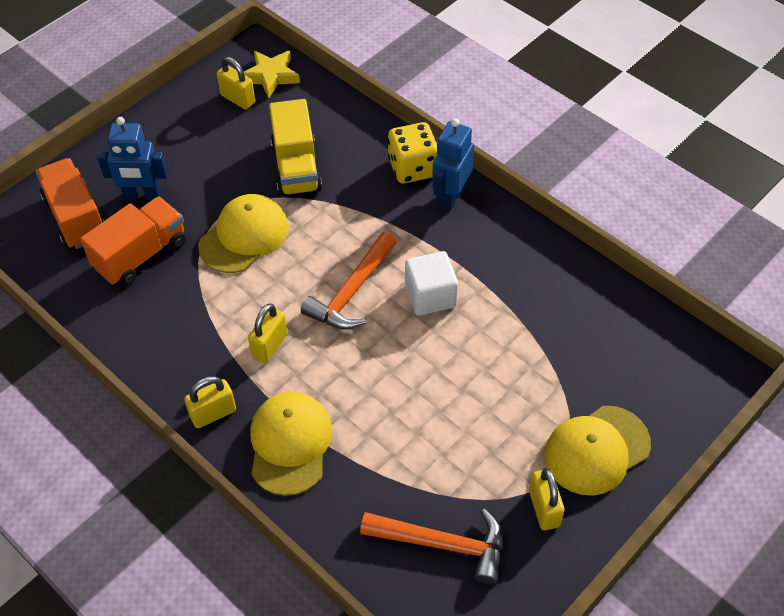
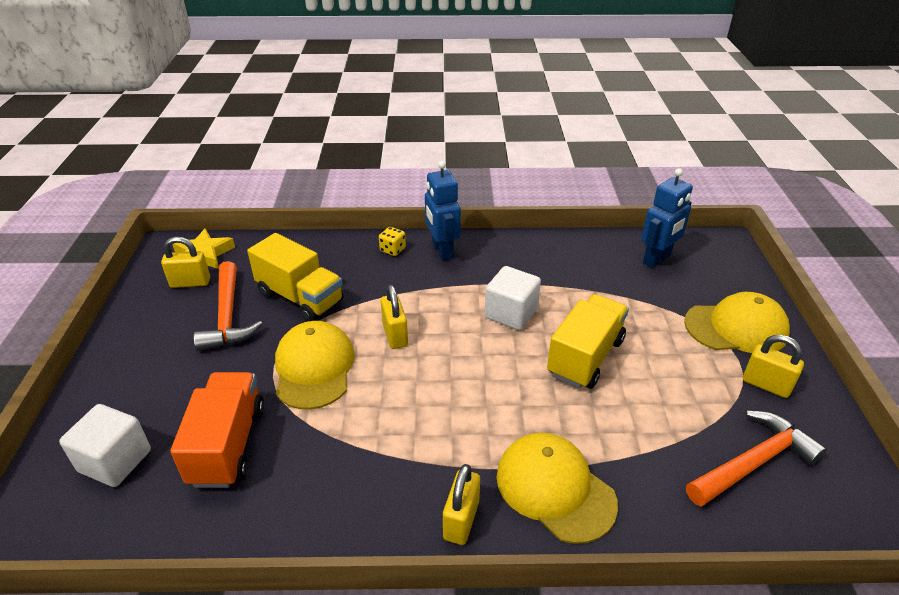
camera: 45 degrees left, 15 degrees down
orange truck [35,158,104,249] -> white cube [59,404,151,487]
blue robot [97,117,167,200] -> blue robot moved to [641,168,693,268]
yellow padlock [248,303,288,363] -> yellow padlock moved to [381,285,408,349]
orange hammer [301,232,397,330] -> orange hammer moved to [194,261,263,351]
yellow dice [388,122,437,183] -> yellow dice [379,227,406,256], size x0.52
yellow cap [545,406,651,496] -> yellow cap turned 105 degrees counterclockwise [684,292,790,353]
none -> yellow truck [547,294,629,389]

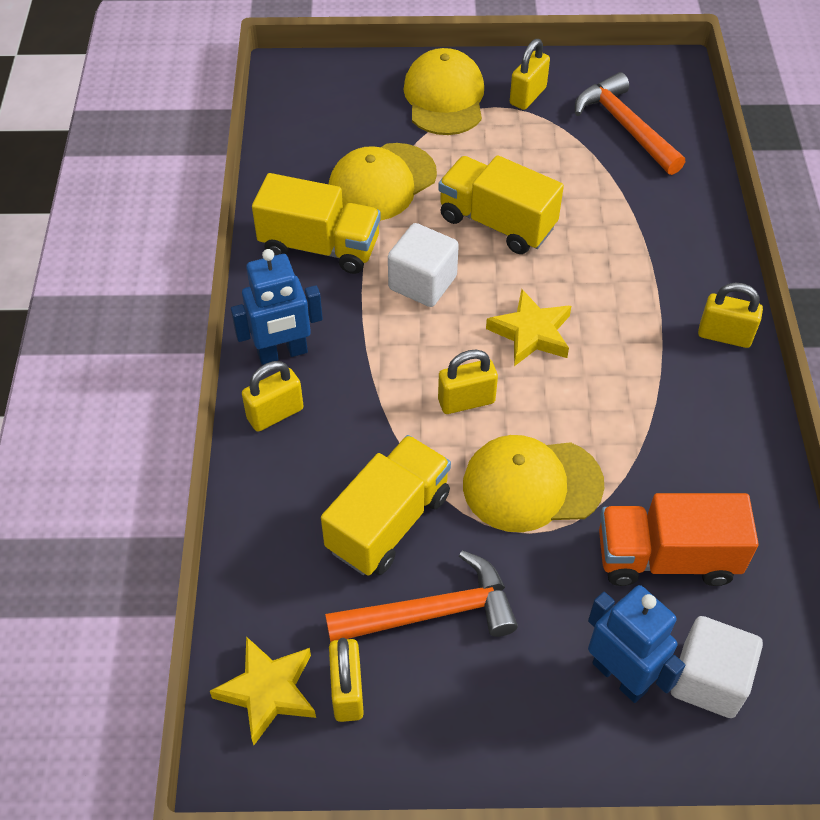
camera: 90 degrees left, 15 degrees up
yellow dice [379,227,406,256] -> yellow padlock [242,361,304,432]
yellow cap [497,433,618,544] -> yellow cap moved to [329,143,437,221]
blue robot [641,168,693,268] -> blue robot moved to [588,585,685,703]
none -> yellow truck [252,173,381,274]
none -> yellow star [486,289,571,366]

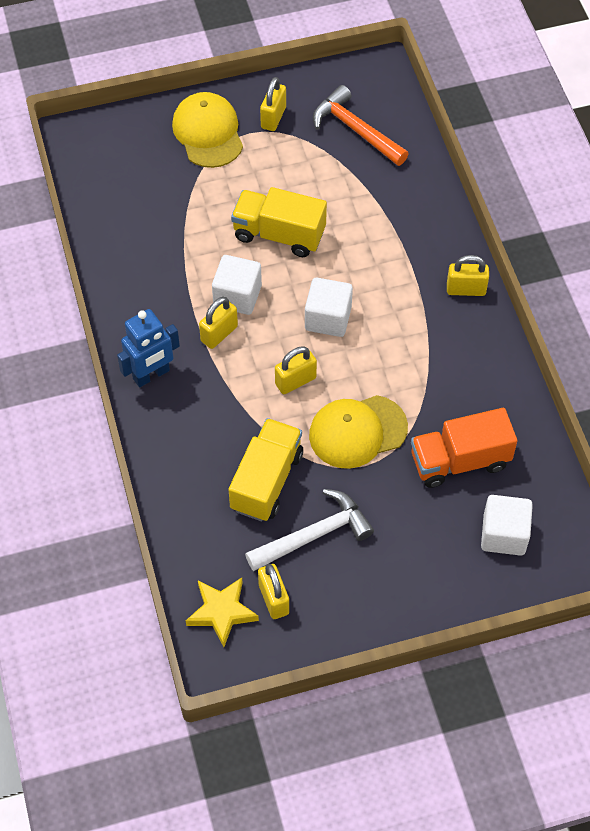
camera: 15 degrees left, 5 degrees up
yellow padlock [242,361,304,432] -> yellow padlock moved to [199,297,238,349]
yellow truck [252,173,381,274] -> none
orange hammer [325,550,518,643] -> white hammer [245,489,374,571]
yellow cap [329,143,437,221] -> none
yellow star [486,289,571,366] -> white cube [305,278,353,337]
blue robot [588,585,685,703] -> none

